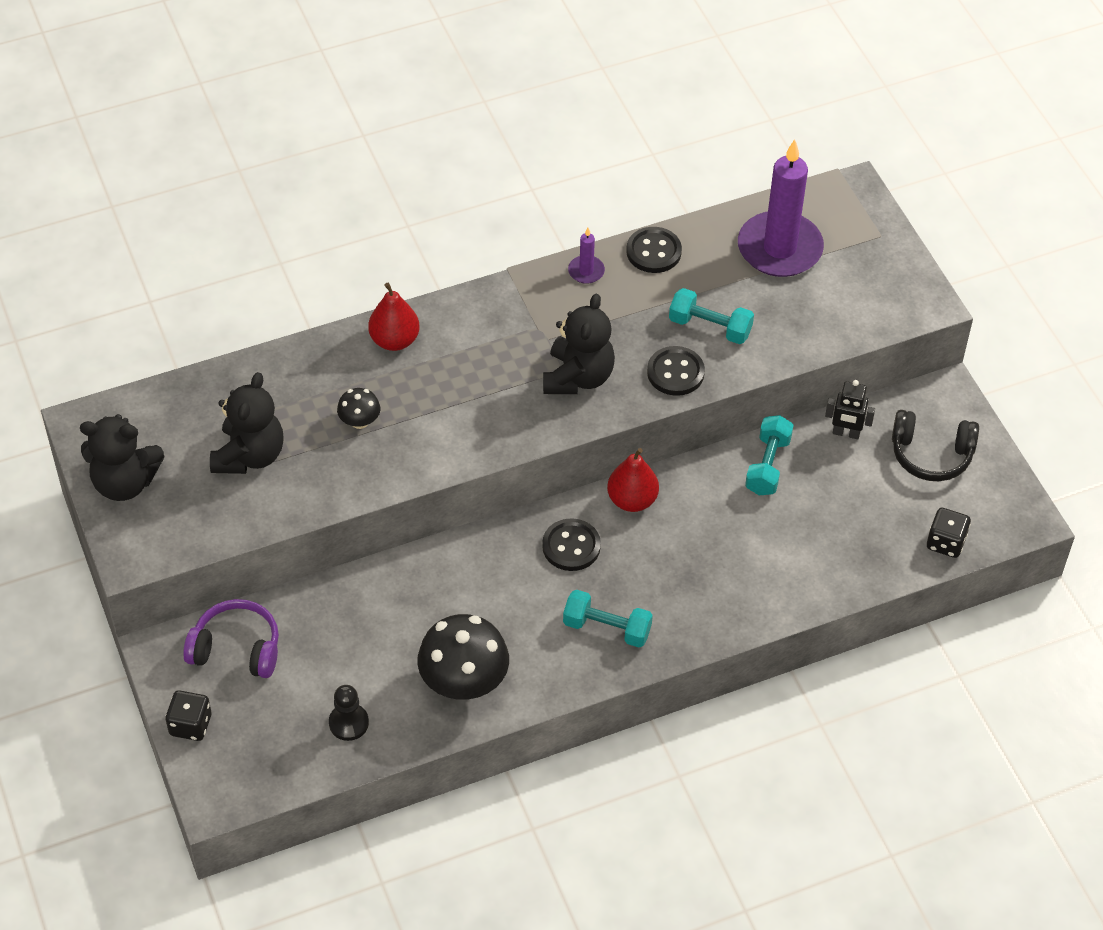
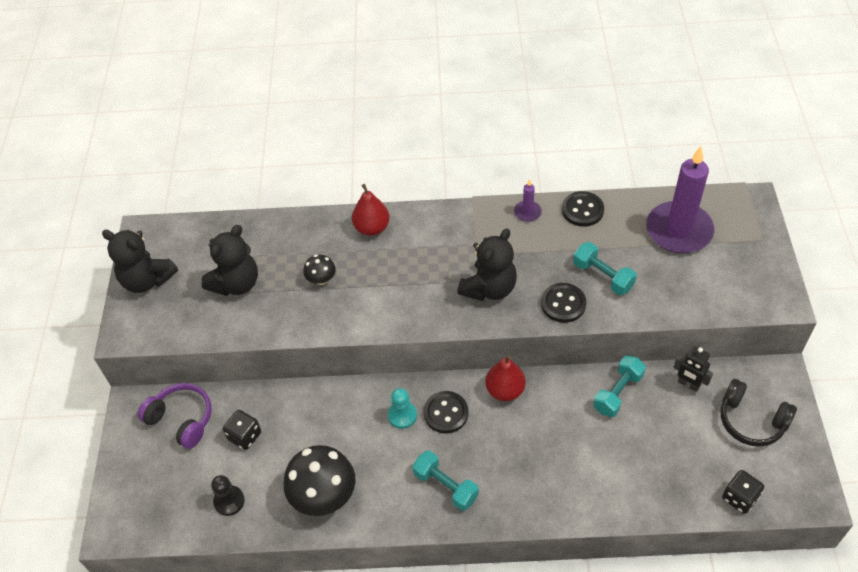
camera: 25 degrees right, 0 degrees up
black dice [166,690,211,741] -> black dice moved to [223,410,261,450]
none -> turquoise pawn [388,388,417,429]

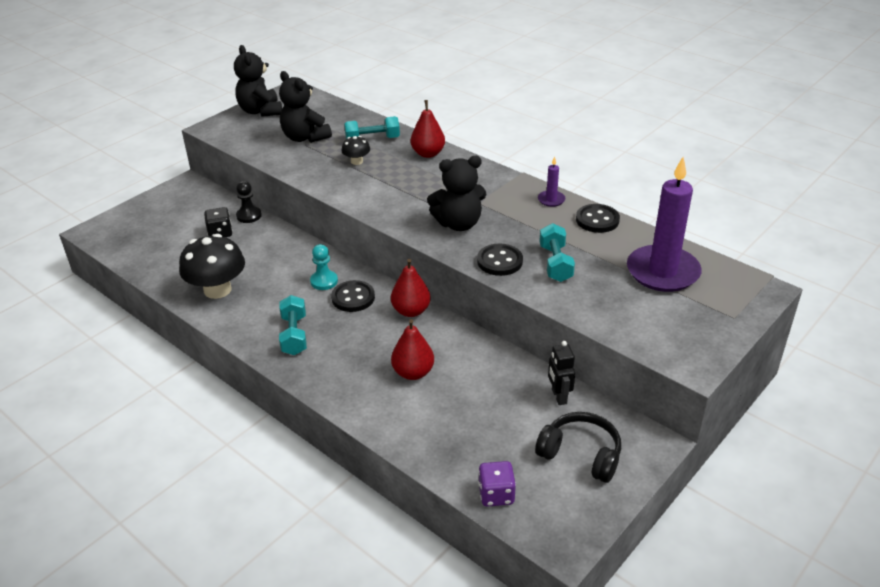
camera: 40 degrees right, 15 degrees down
purple headphones [137,383,212,449] -> none
black teddy bear [202,225,258,296] -> black teddy bear turned 60 degrees clockwise [279,71,332,143]
black pawn [211,475,245,516] -> black pawn moved to [236,181,262,223]
turquoise dumbbell [593,355,646,417] -> turquoise dumbbell moved to [344,116,400,139]
black headphones [721,379,797,447] -> black headphones turned 135 degrees clockwise [535,412,621,483]
black dice [722,470,764,514] -> purple dice [478,461,516,507]
none -> red pear [391,319,434,380]

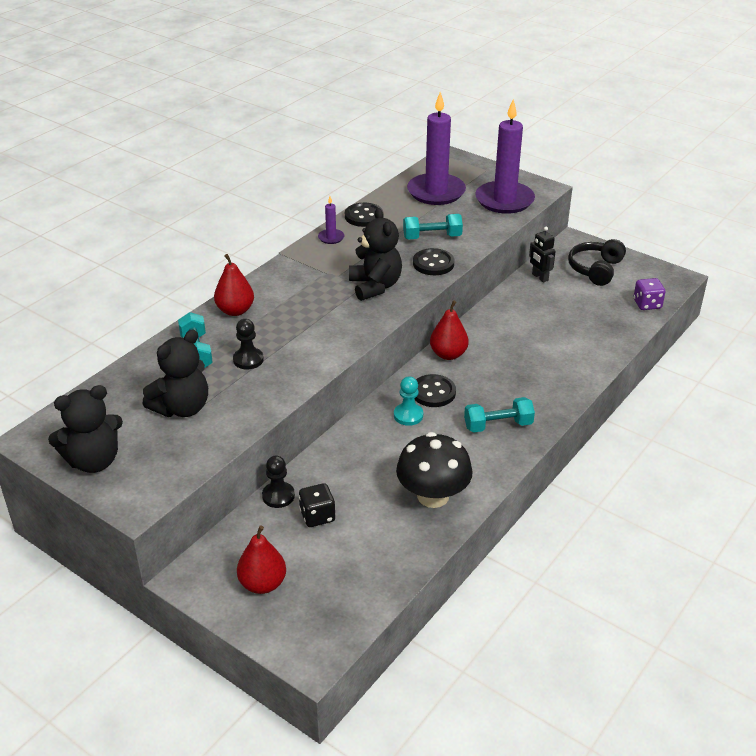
camera: 95 degrees left, 0 degrees up
black mushroom [342,136,370,165] -> black pawn [233,319,264,370]
red pear [391,319,434,380] -> red pear moved to [237,525,286,594]
black robot [548,341,575,405] -> black robot turned 75 degrees clockwise [529,227,556,283]
none -> purple candle [475,99,535,214]

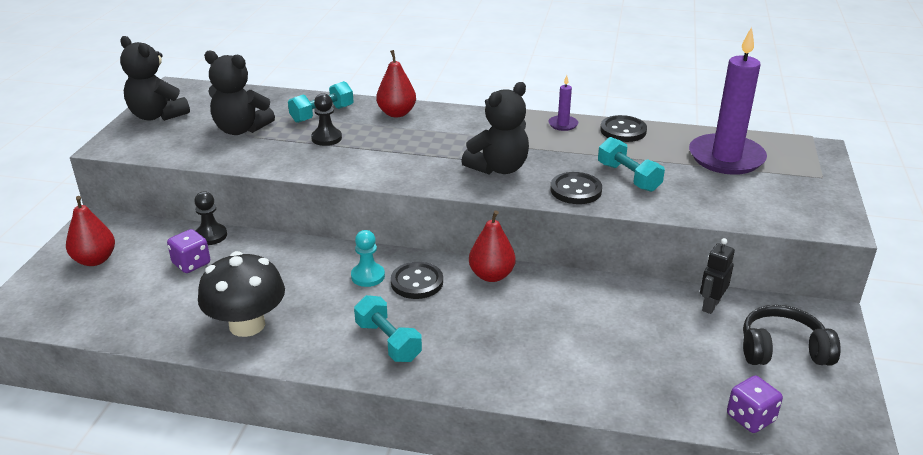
camera: 65 degrees right, 5 degrees down
black dice [299,483,336,527] -> purple dice [167,229,210,273]
purple candle [475,99,535,214] -> none

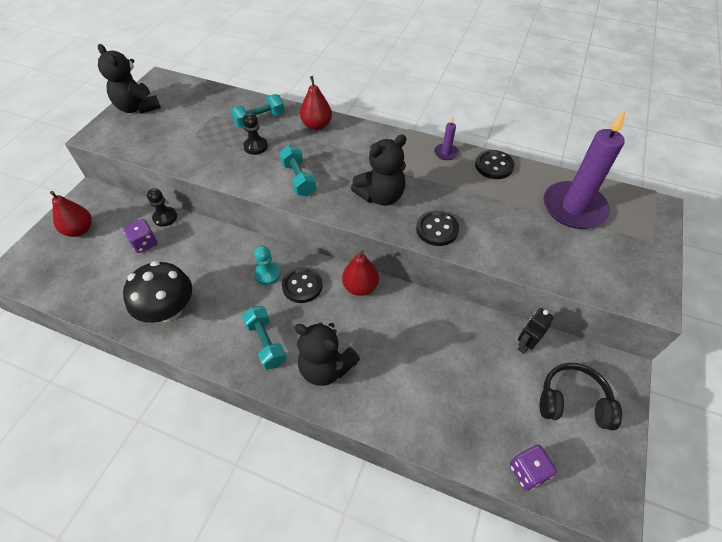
camera: 10 degrees right, 20 degrees up
black teddy bear [204,50,275,135] -> black teddy bear moved to [295,322,360,386]
turquoise dumbbell [598,137,665,192] -> turquoise dumbbell moved to [279,145,317,196]

